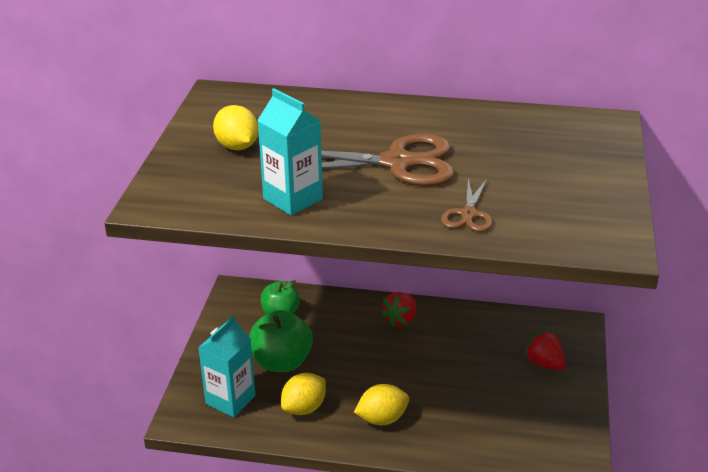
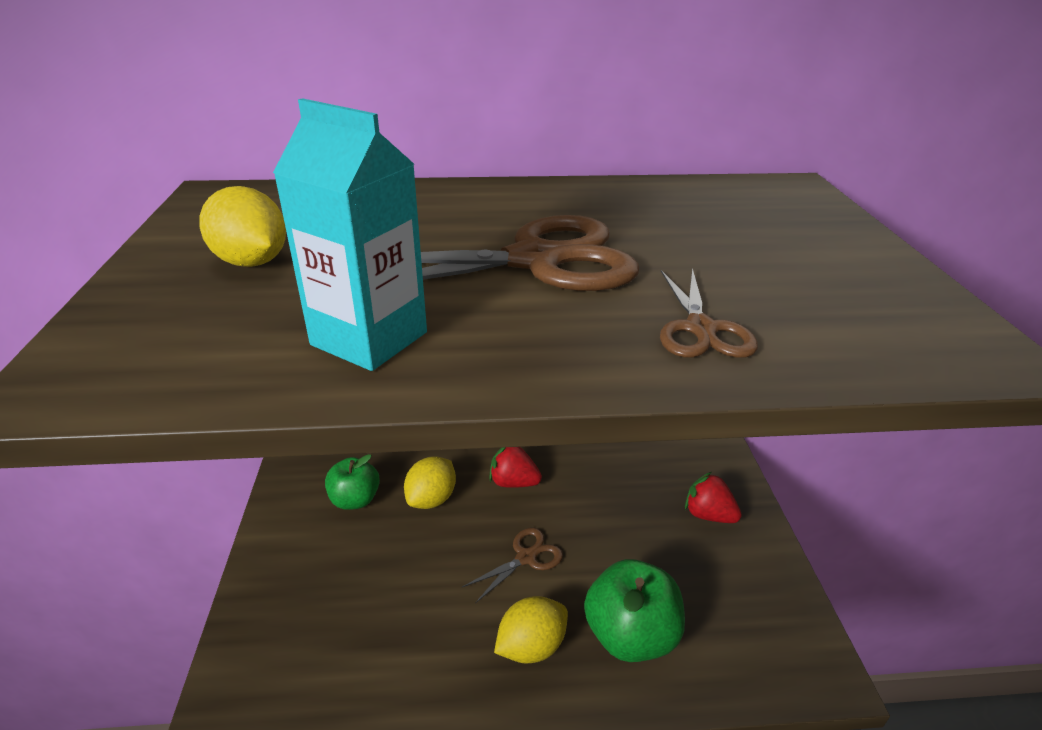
camera: 15 degrees left, 0 degrees up
turquoise carton [198,315,255,417] -> none
green apple [249,310,313,372] -> green apple moved to [584,559,685,662]
yellow lemon [281,373,326,415] -> yellow lemon moved to [404,457,456,509]
red strawberry [381,292,416,327] -> red strawberry turned 90 degrees clockwise [489,447,542,488]
none -> brown scissors [462,528,563,603]

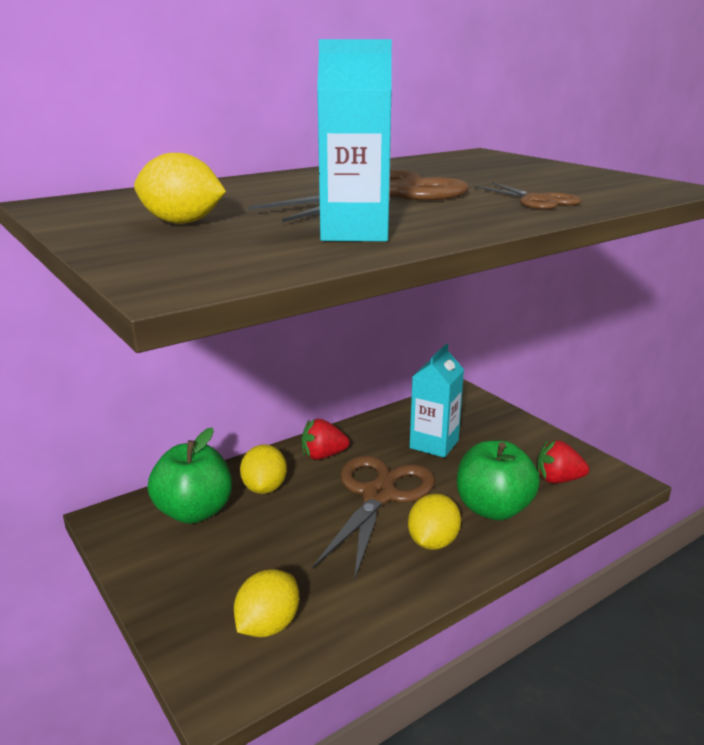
camera: 30 degrees left, 10 degrees down
green apple [325,454,380,510] -> green apple [148,427,232,524], size x1.51
brown scissors [462,528,563,603] -> brown scissors [312,456,435,581], size x1.98
red strawberry [685,472,742,523] -> red strawberry moved to [537,440,589,483]
none -> yellow lemon [234,569,299,637]
none -> turquoise carton [410,344,464,458]

